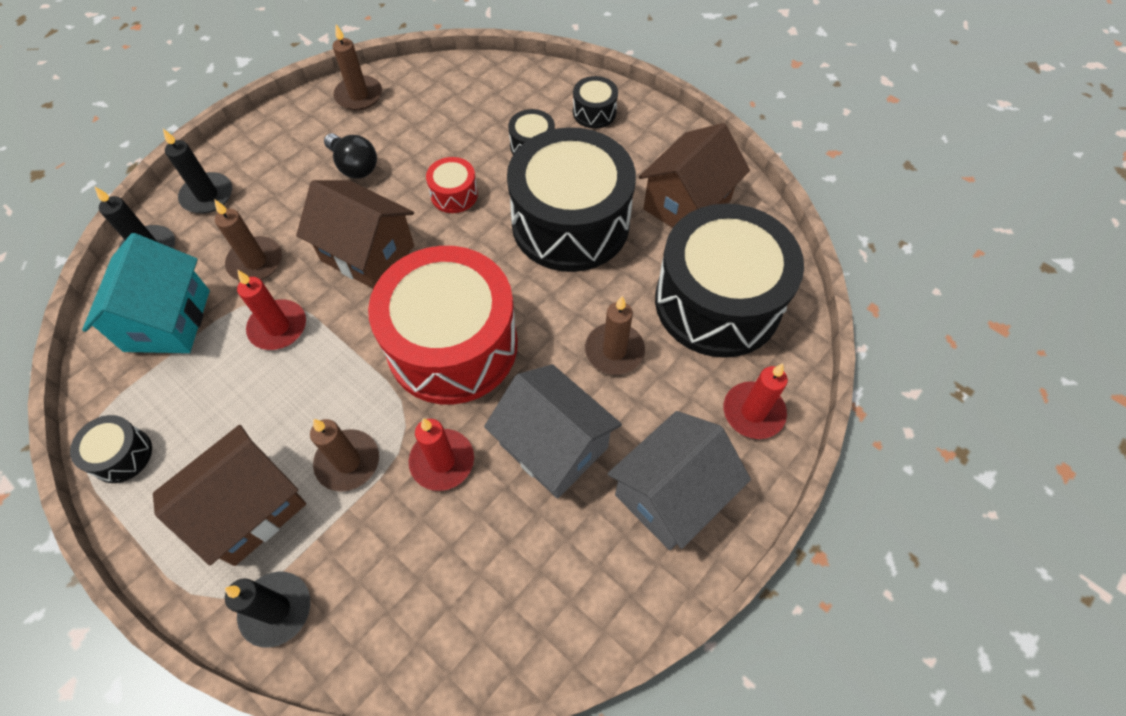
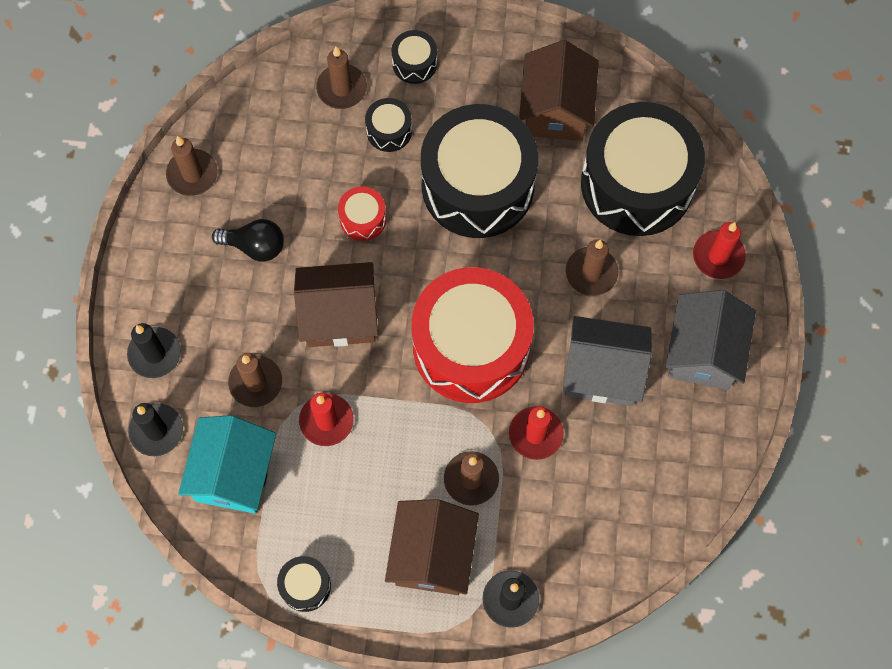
camera: 35 degrees left, 10 degrees up
turquoise house [82,233,210,353] -> turquoise house turned 45 degrees clockwise [178,415,276,514]
none -> brown candle [316,47,367,109]

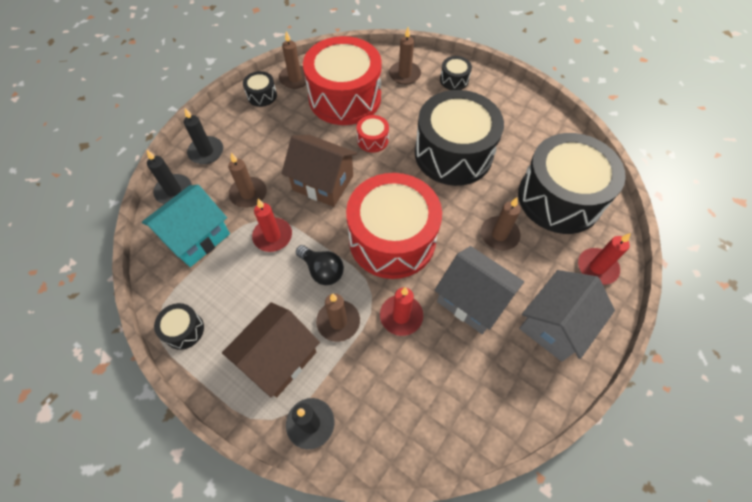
camera: 30 degrees right, 10 degrees down
black light bulb [212,219,284,262] -> black light bulb moved to [296,245,344,285]
black drum [365,98,412,152] -> black drum moved to [243,71,277,107]
brown house [519,40,599,141] -> none
none -> red drum [303,36,382,125]

